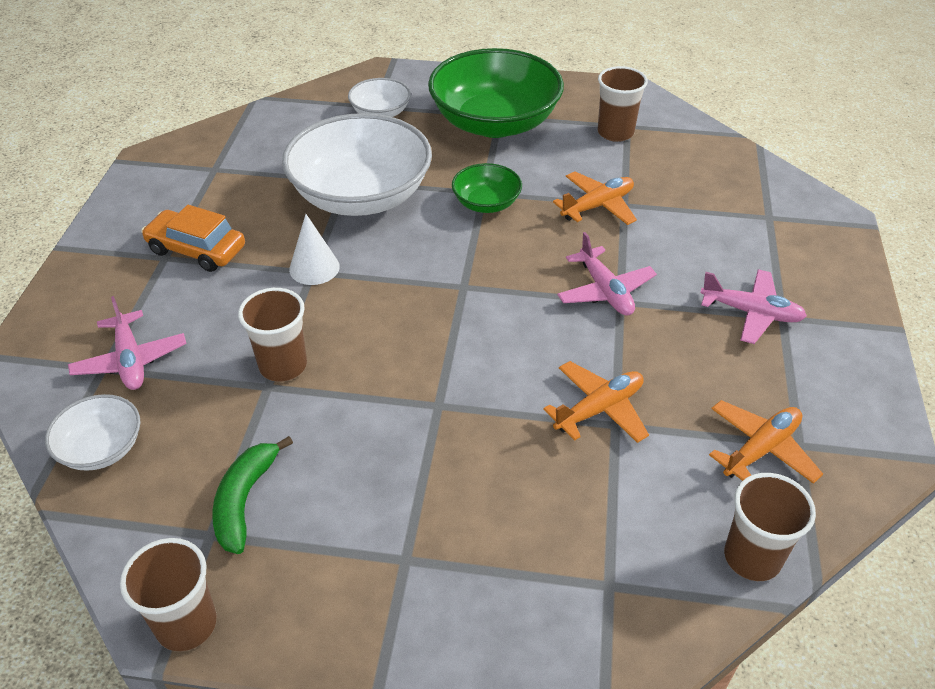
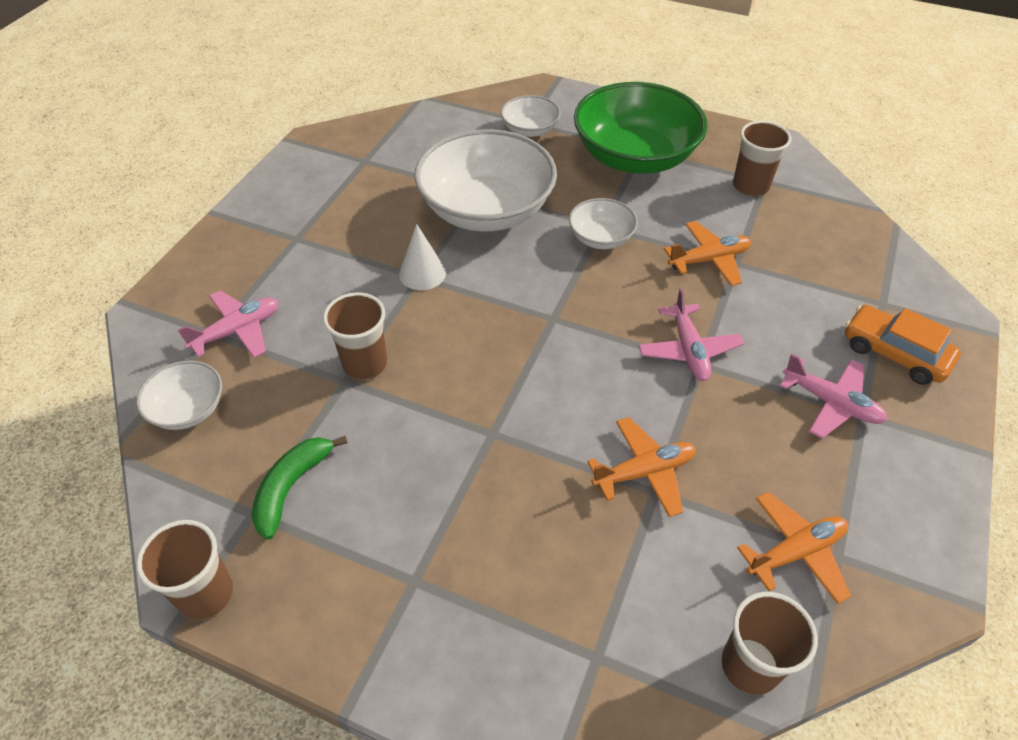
camera: 15 degrees right, 5 degrees up
pink plane [68,296,187,390] -> pink plane turned 120 degrees counterclockwise [178,290,278,358]
orange car [141,205,245,272] -> orange car moved to [845,305,961,385]
green bowl [452,163,522,213] -> white bowl [569,198,638,249]

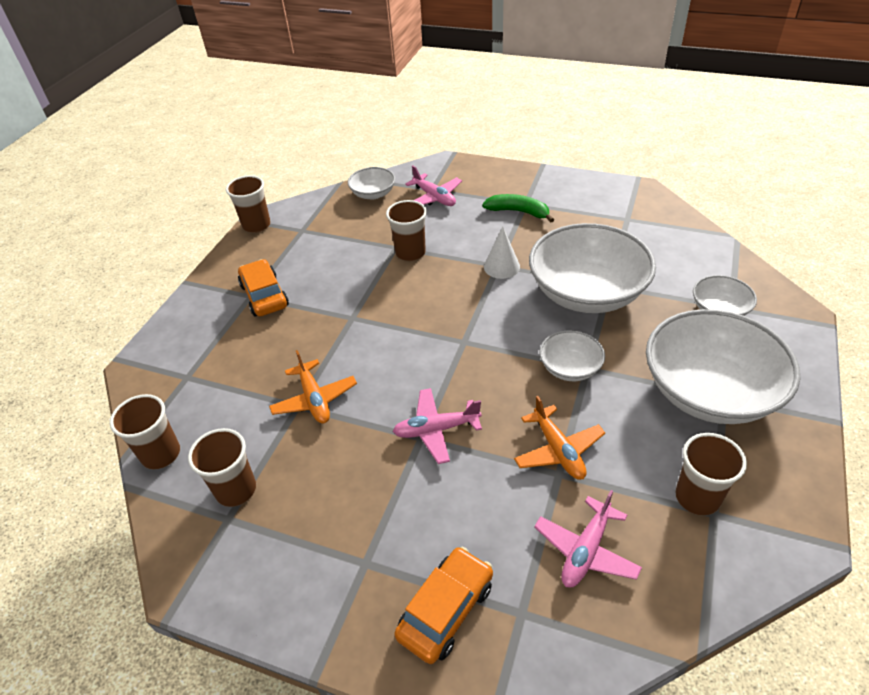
camera: 90 degrees right, 5 degrees down
green banana [251,436,348,540] -> green banana moved to [482,194,554,222]
green bowl [574,82,707,174] -> white bowl [646,309,800,424]
orange plane [737,492,851,604] -> brown cup [188,428,256,507]
pink plane [779,353,888,439] -> pink plane moved to [534,490,642,588]
none -> orange car [238,259,289,316]

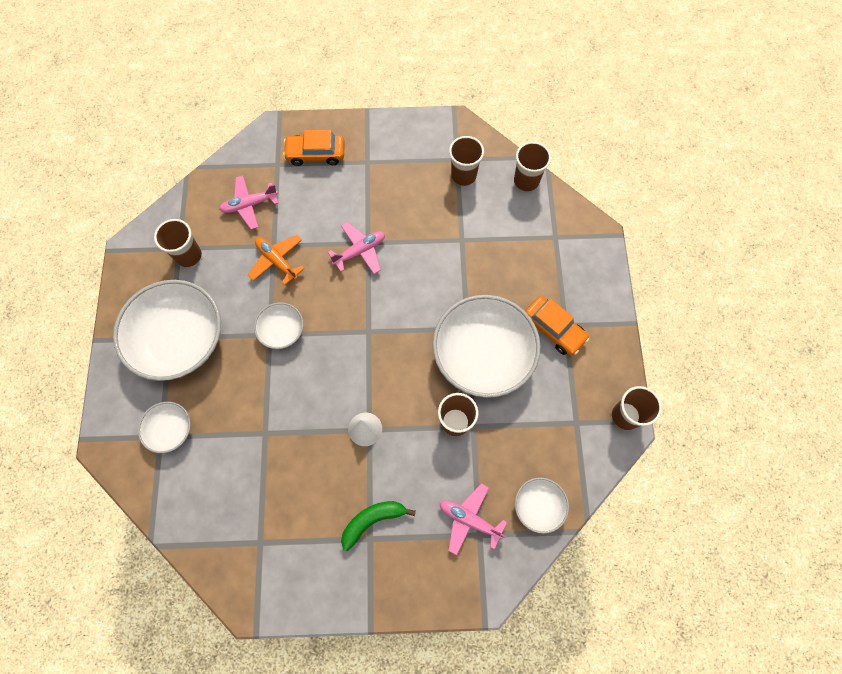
camera: 155 degrees right, 25 degrees up
orange plane [269,350,357,423] -> none
orange car [394,547,493,664] -> orange car turned 75 degrees clockwise [283,130,345,166]
green banana [482,194,554,222] -> green banana turned 150 degrees clockwise [341,501,416,551]
white bowl [529,223,656,313] -> white bowl moved to [433,295,541,398]
pink plane [534,490,642,588] -> pink plane turned 120 degrees counterclockwise [219,176,278,230]

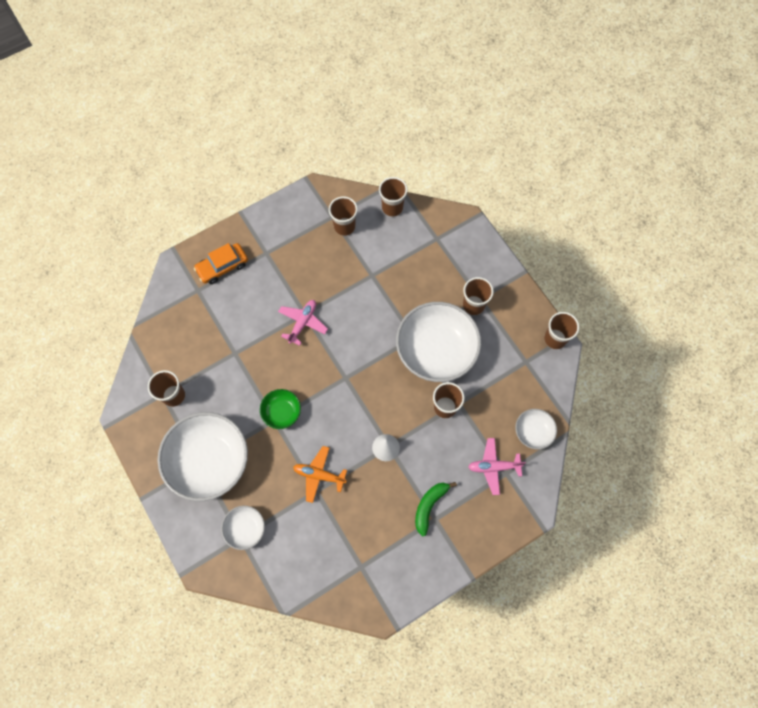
camera: 30 degrees left, 0 degrees up
pink plane [219,176,278,230] -> none
orange plane [248,235,304,285] -> orange plane moved to [293,446,347,503]
white bowl [254,302,304,349] -> green bowl [260,389,301,429]
orange car [525,296,589,356] -> brown cup [463,277,494,315]

